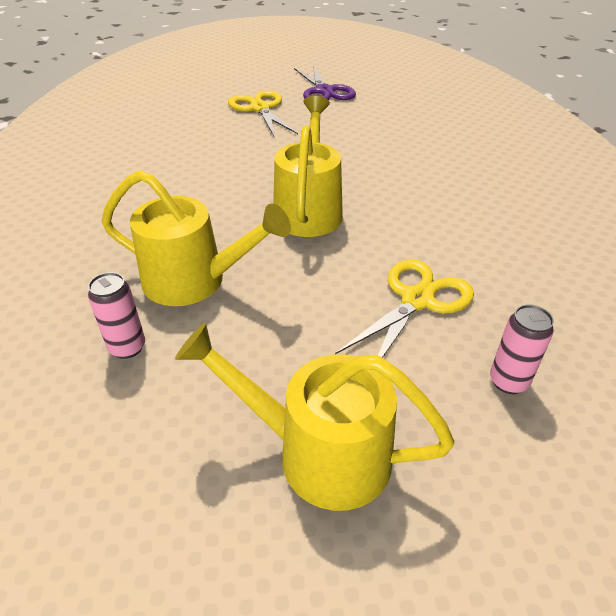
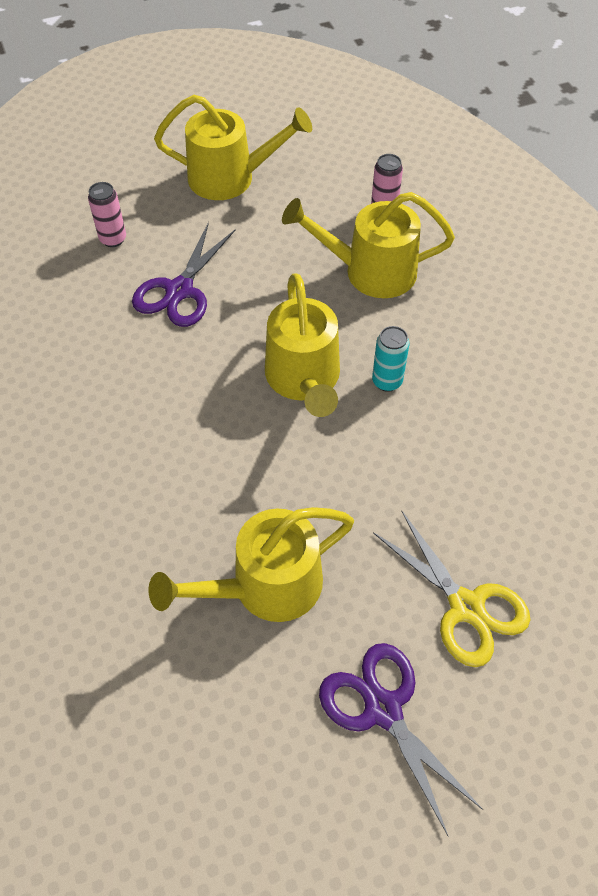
camera: 165 degrees right, 15 degrees up
yellow scissors [335,259,474,358] -> purple scissors [132,222,236,327]
none -> yellow watering can [149,507,354,622]
none -> turquoise can [372,326,409,392]

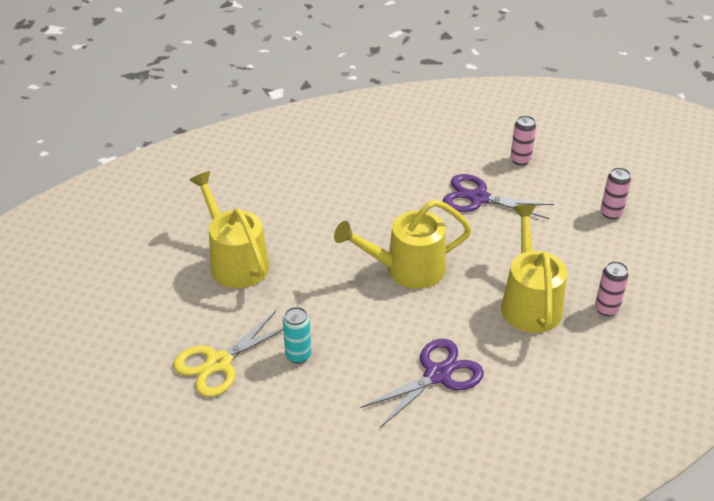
camera: 85 degrees right, 15 degrees down
yellow watering can [154,95,312,200] -> pink can [601,168,631,219]
purple scissors [319,643,483,837] -> purple scissors moved to [360,339,484,428]
turquoise can [372,326,409,392] -> turquoise can moved to [283,307,311,364]

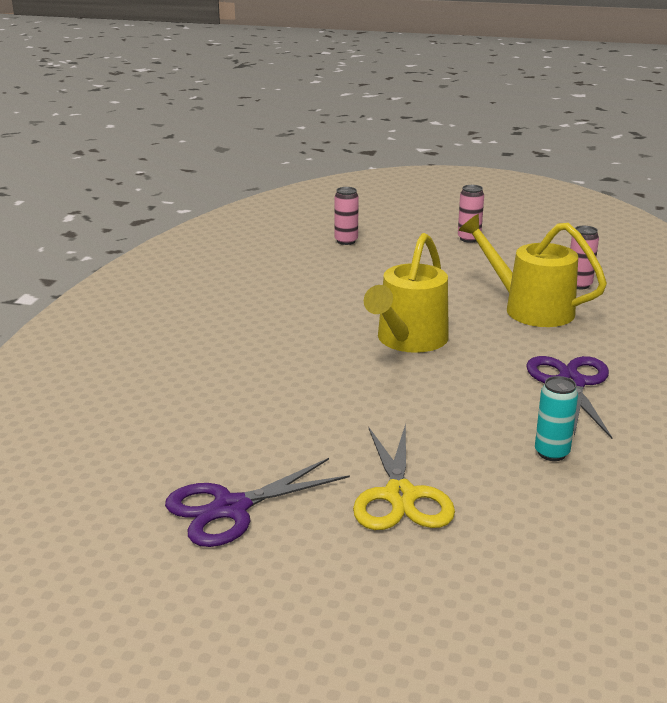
camera: 50 degrees left, 15 degrees down
yellow watering can [189,171,269,288] -> none
turquoise can [283,307,311,364] -> turquoise can moved to [535,376,578,461]
purple scissors [443,174,554,219] -> purple scissors moved to [165,458,350,547]

